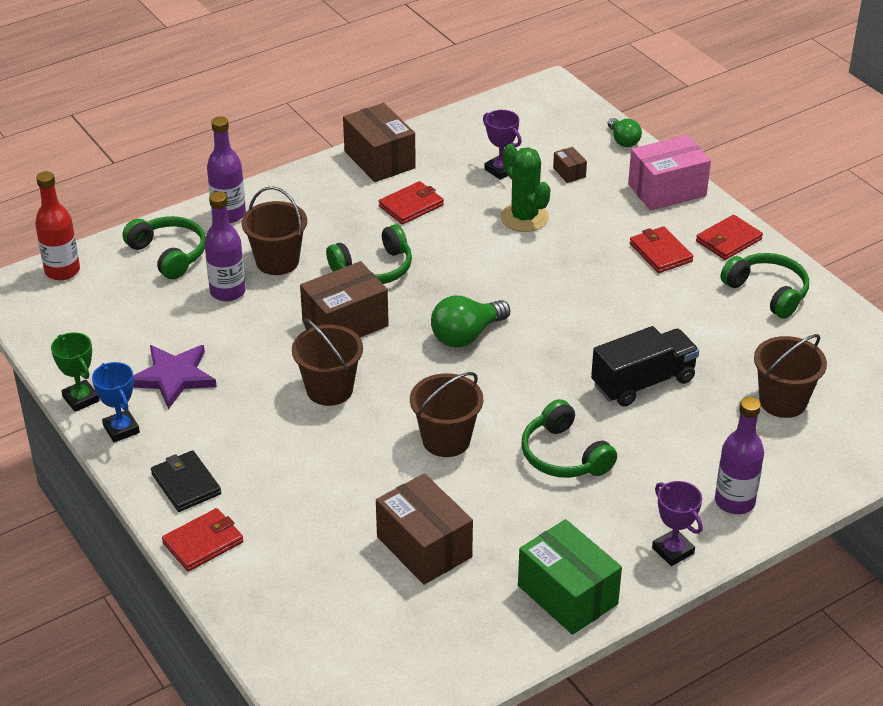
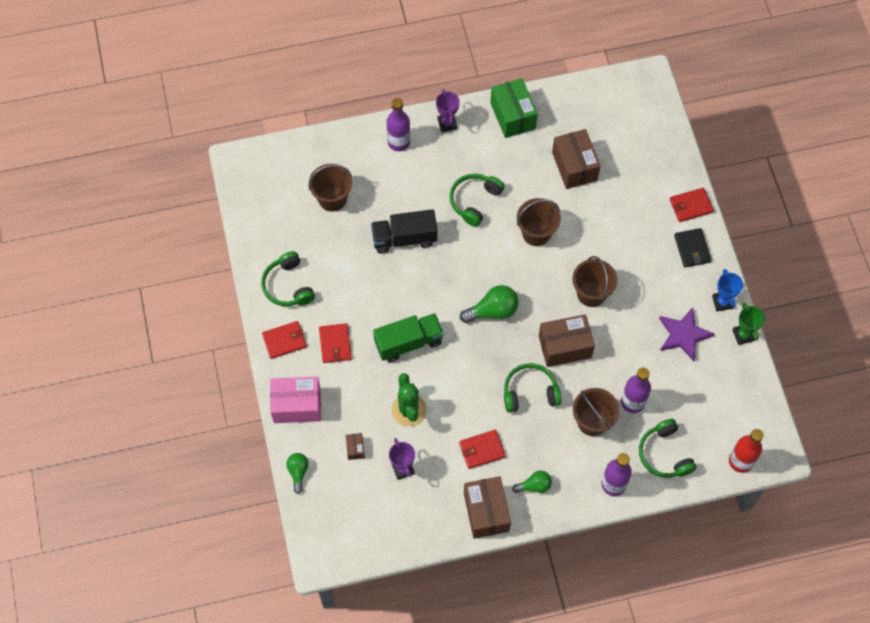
camera: 160 degrees left, 25 degrees up
green headphones [521,399,617,478] -> green headphones turned 135 degrees counterclockwise [450,174,505,227]
none -> green truck [373,313,444,362]
none -> green light bulb [512,471,552,493]

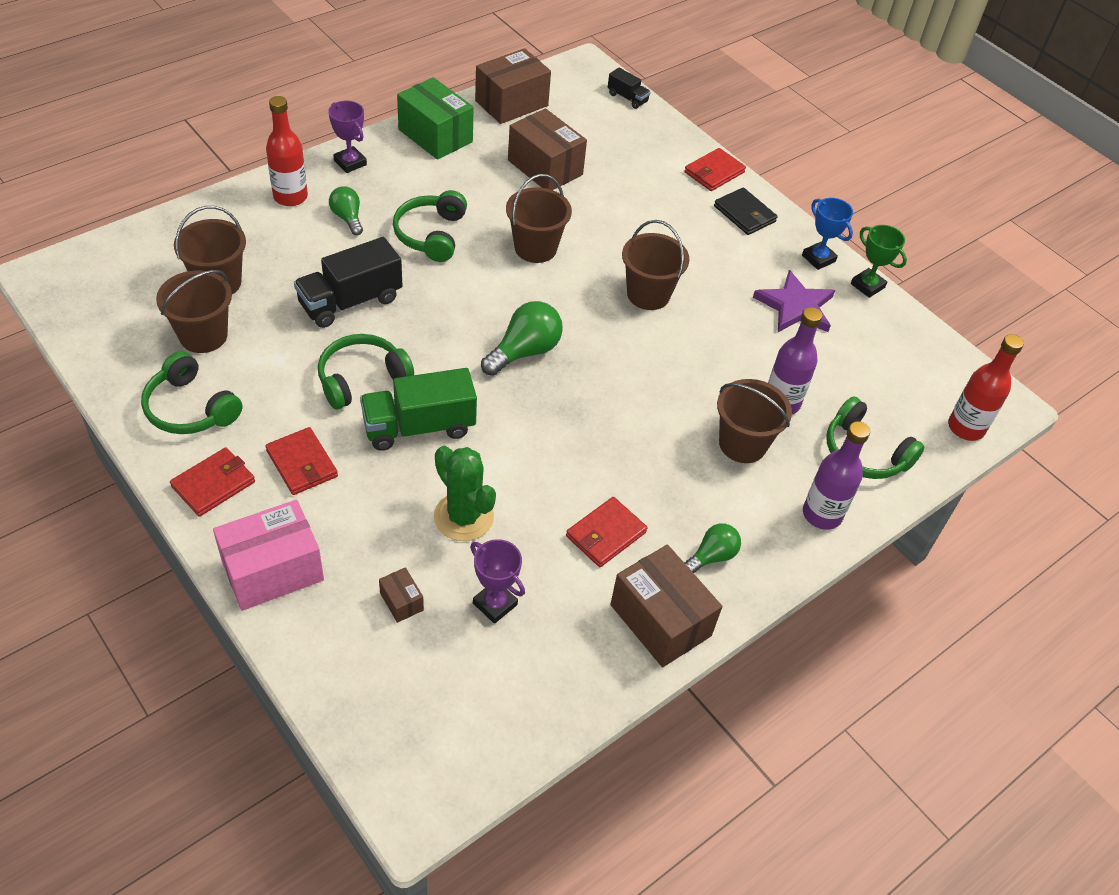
camera: 30 degrees left, 15 degrees down
green light bulb [286,453,309,494] -> green light bulb moved to [329,186,363,235]
green truck [373,313,444,362] -> green truck turned 150 degrees counterclockwise [360,368,477,451]
purple bottle [386,98,410,151] -> red bottle [266,96,308,206]
green headphones [504,363,562,413] -> green headphones moved to [318,334,414,409]
brown box [539,314,595,367] -> brown box moved to [475,48,551,124]
none -> brown bucket [156,270,232,353]
none -> black truck [608,68,651,109]

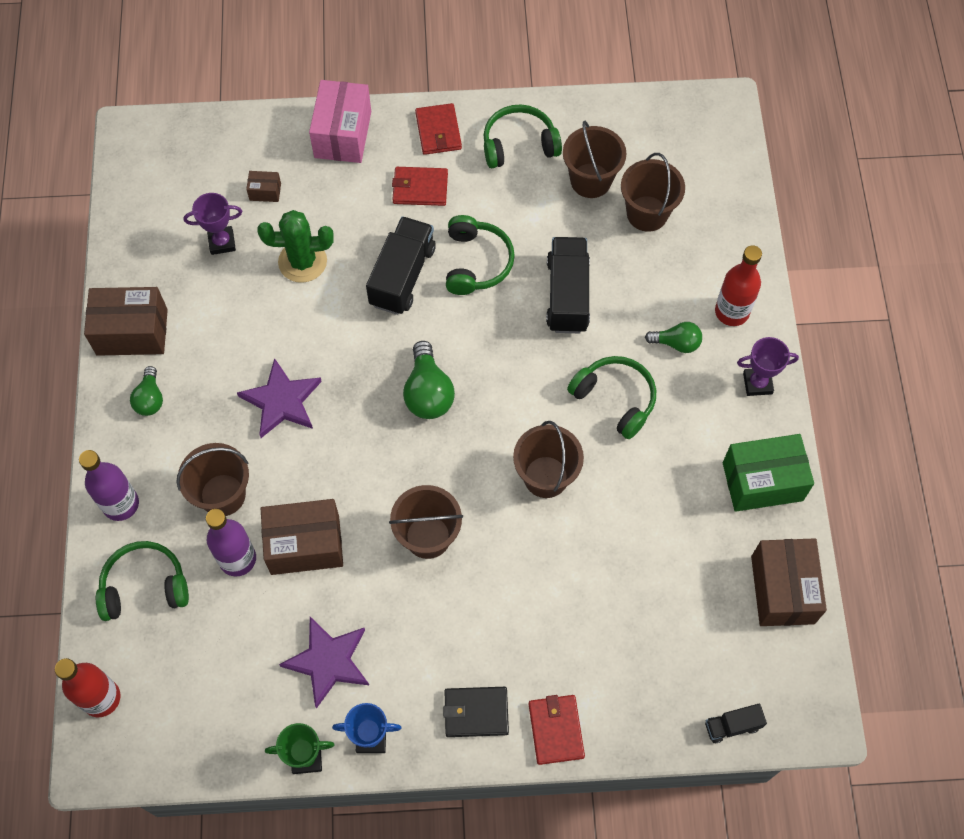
camera: 130 degrees right, 15 degrees up
green truck [360,368,477,451] -> black truck [366,216,436,315]
brown box [508,108,587,190] -> brown box moved to [260,499,343,575]
red wallet [566,497,647,567] -> none
none -> purple star [237,358,322,438]

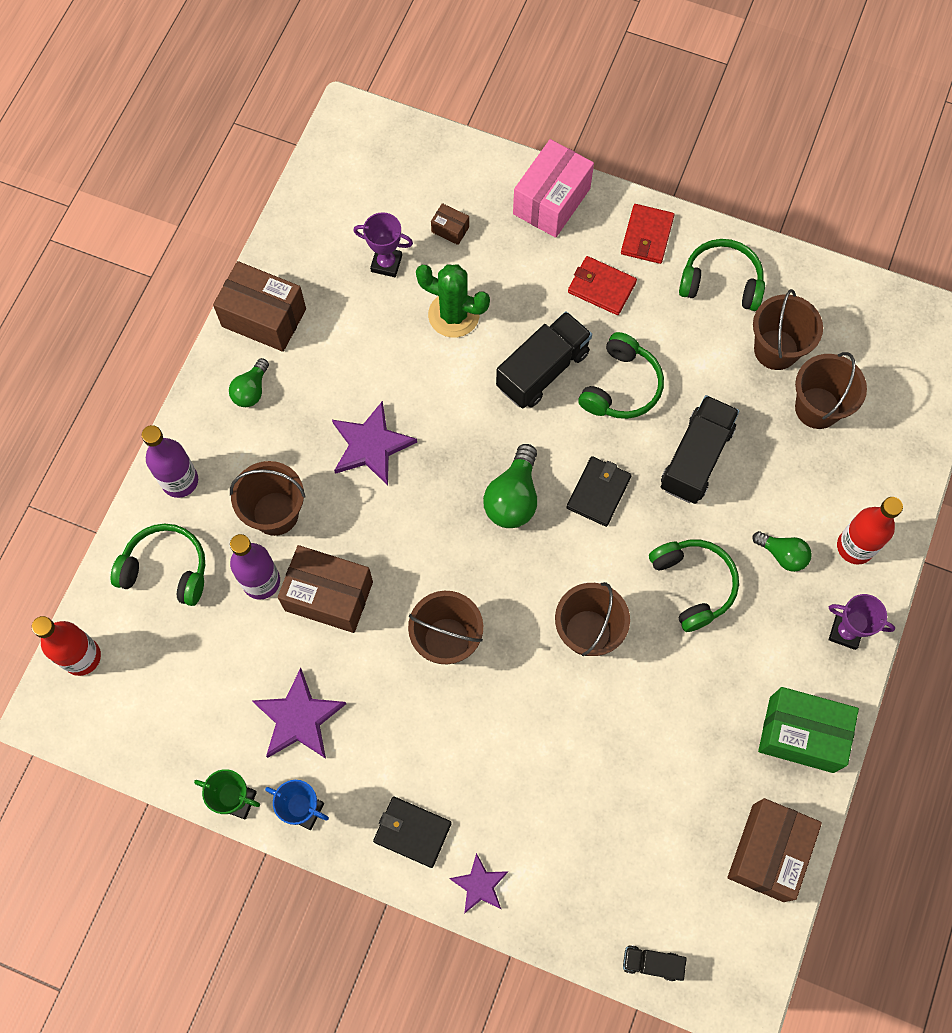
camera: 25 degrees right, 5 degrees up
red wallet [529,695,585,765] -> purple star [449,853,509,914]
none -> black wallet [566,456,632,527]

